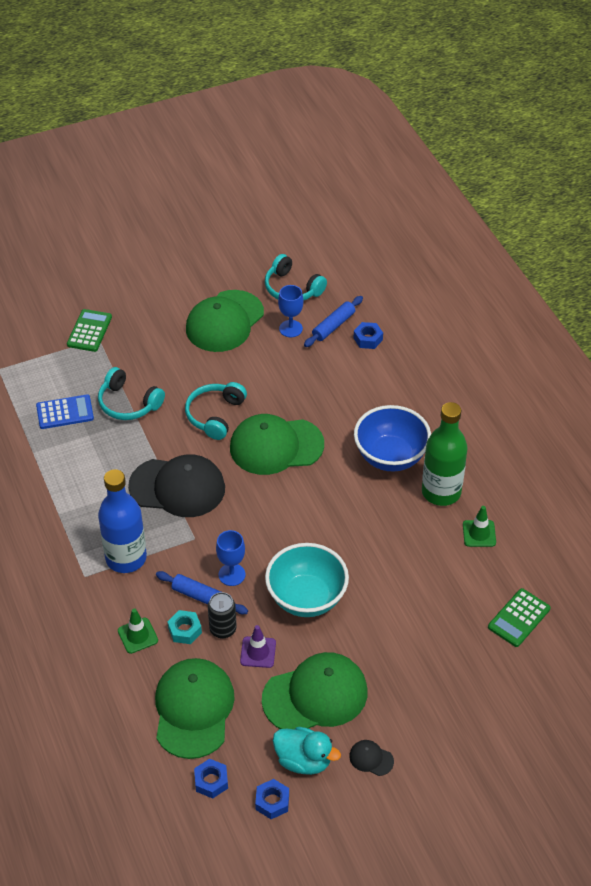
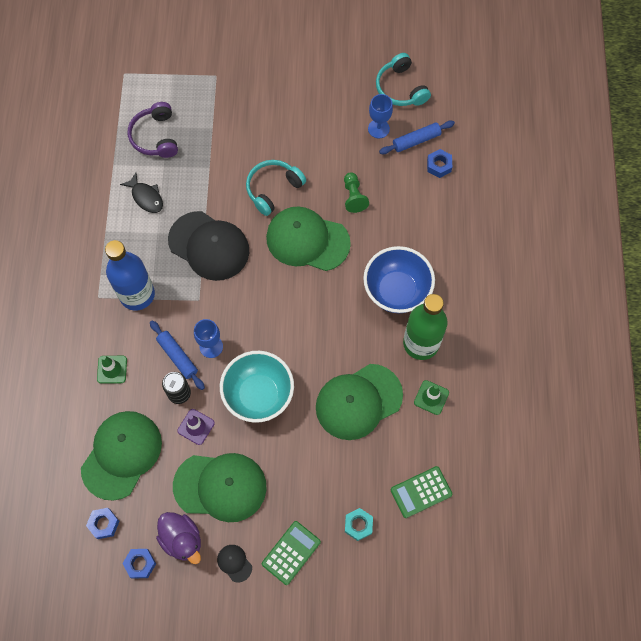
camera: 25 degrees right, 20 degrees up
blue calculator [36,394,94,429] -> purple headphones [128,102,178,158]
green calculator [67,309,112,352] -> green calculator moved to [262,521,321,585]
turquoise headphones [98,367,165,420] -> none
turquoise nut [167,610,202,644] -> turquoise nut moved to [345,508,373,541]
green cap [186,290,264,352] -> green cap moved to [316,364,403,440]
turquoise duck [273,727,341,775] -> purple duck [156,512,201,564]
none -> black fish [120,173,163,213]
none -> green pawn [344,172,369,213]

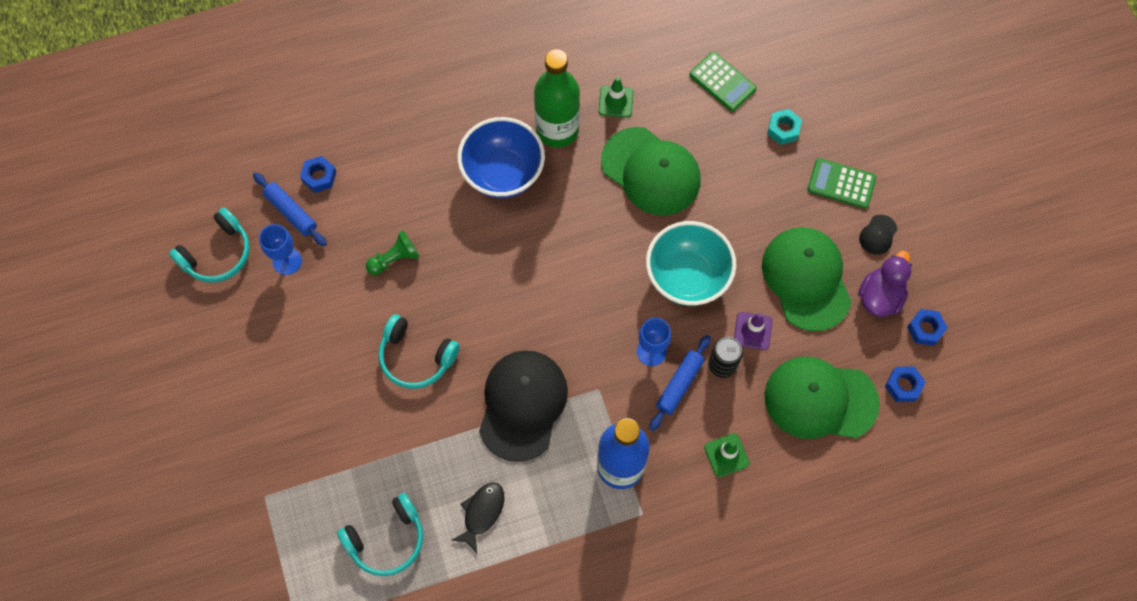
camera: 110 degrees left, 0 degrees up
purple headphones [128,102,178,158] -> turquoise headphones [337,493,423,576]
green cap [266,207,351,271] -> none

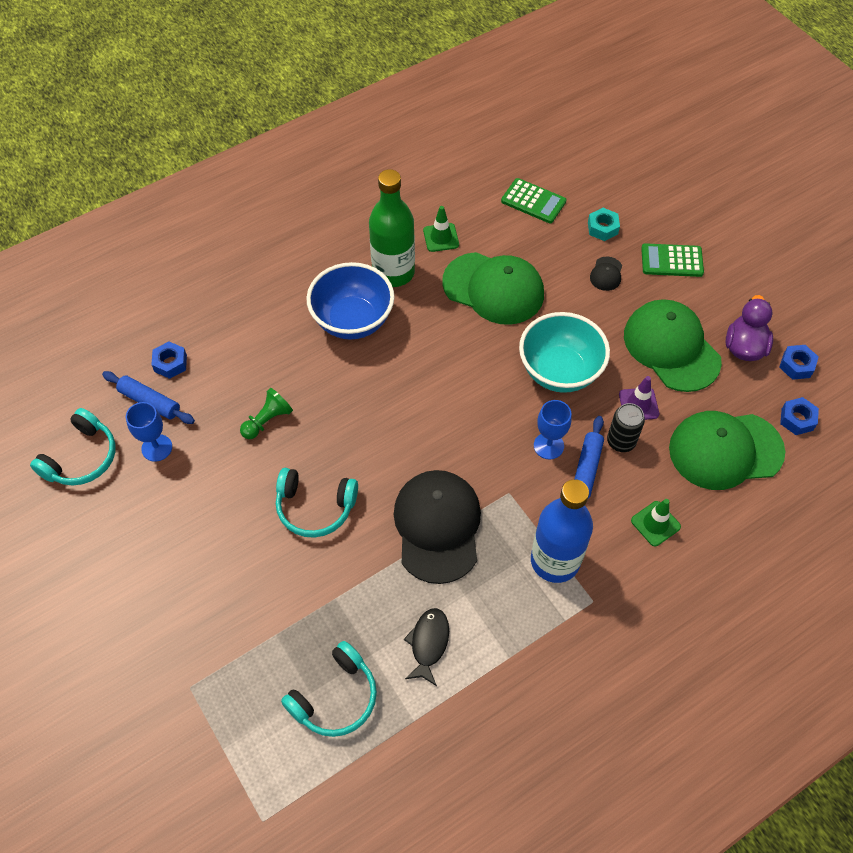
camera: 15 degrees left, 10 degrees down
black cap [859,214,898,255] -> black cap moved to [590,257,622,291]

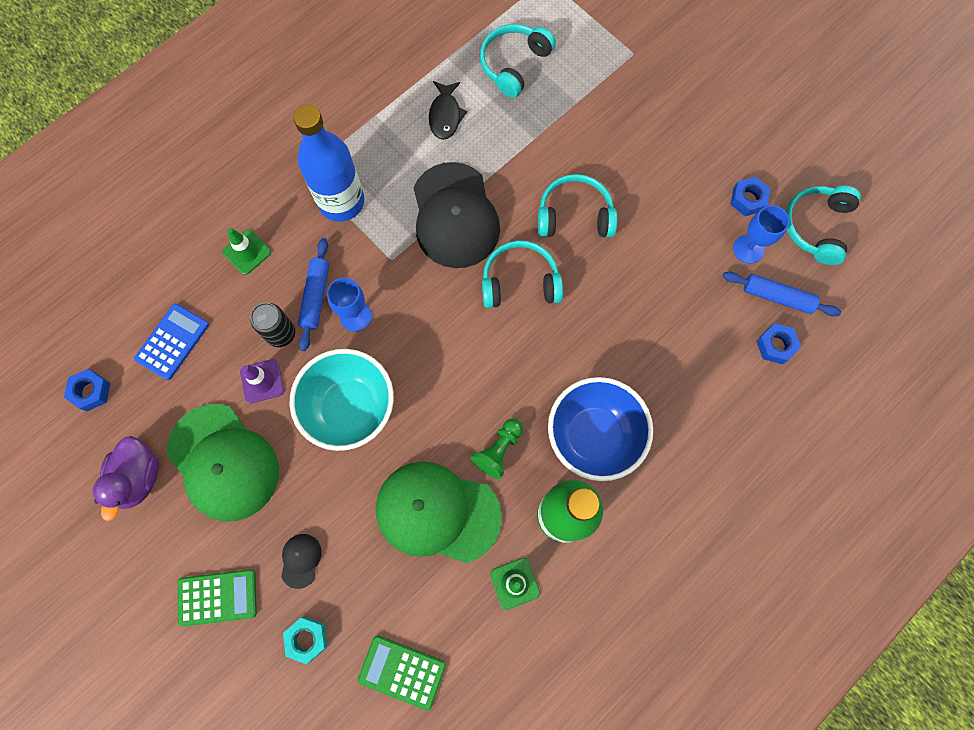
camera: 170 degrees right, 15 degrees up
green pawn [240,388,293,439] -> green pawn moved to [471,419,523,479]
green cap [669,411,785,490] -> blue calculator [134,303,209,380]
blue nut [779,345,819,380] -> blue nut moved to [730,177,771,216]
none -> turquoise headphones [482,240,563,308]

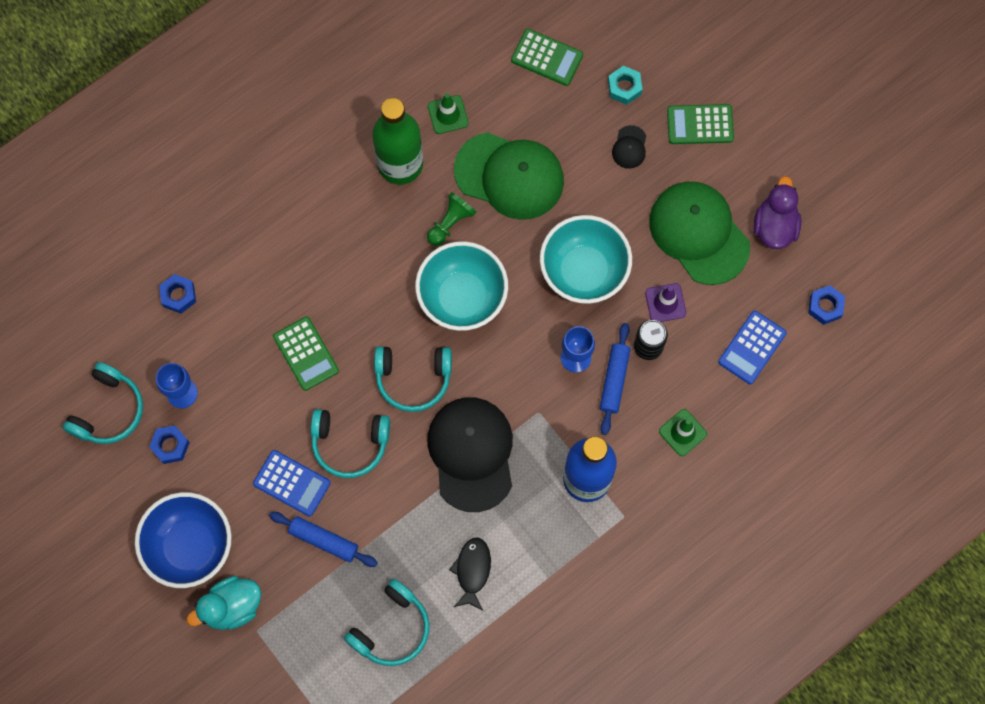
camera: 175 degrees left, 0 degrees up
blue bowl [548,377,653,481] -> blue bowl moved to [135,492,232,588]
blue rolling pin [723,272,841,317] -> blue rolling pin moved to [269,512,378,567]
none -> turquoise duck [187,576,261,630]
none -> blue calculator [253,450,331,517]
none -> green calculator [273,317,339,391]
none -> turquoise bowl [415,241,508,331]

